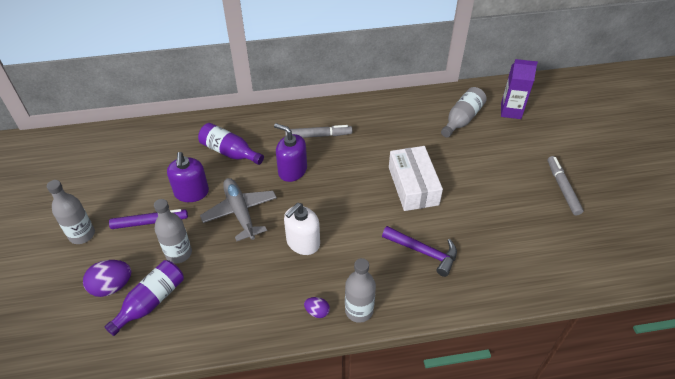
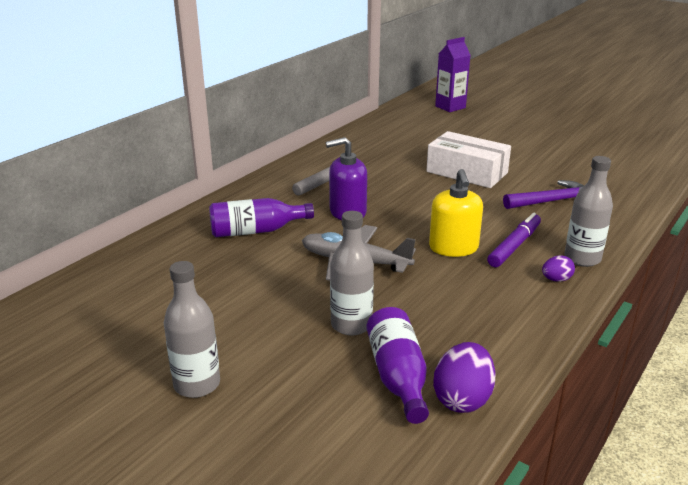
camera: 45 degrees left, 20 degrees down
purple egg [83,260,131,297] -> purple egg moved to [433,342,496,413]
purple marker [109,209,188,229] -> purple marker moved to [487,213,541,267]
purple soap dispenser [167,152,209,202] -> none
white soap dispenser [284,203,320,255] -> yellow soap dispenser [429,169,483,257]
grey bottle [441,87,487,138] -> none
grey marker [547,156,584,216] -> none

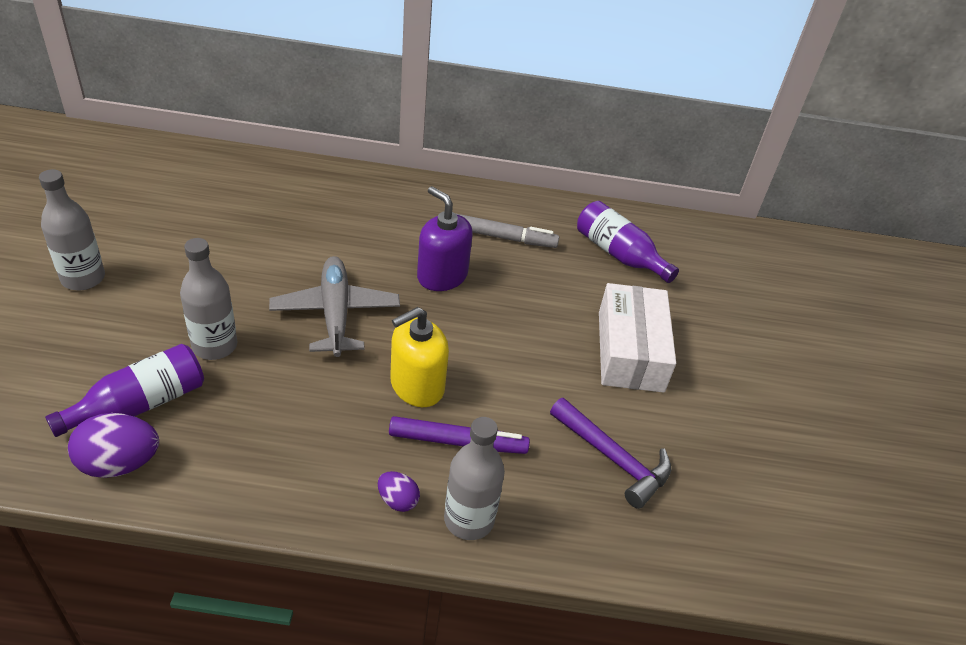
camera: 55 degrees right, 15 degrees up
purple bottle [209,198,314,237] -> purple bottle moved to [577,201,679,283]
purple carton [435,37,470,112] -> none

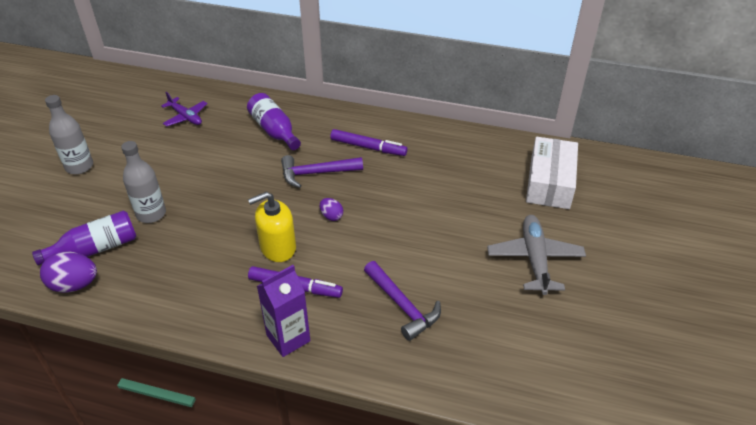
camera: 15 degrees right, 0 degrees up
grey plane [269,256,400,357] -> grey plane moved to [487,215,586,295]
purple egg [378,471,420,512] -> purple egg moved to [320,198,343,221]
purple soap dispenser [417,186,473,291] -> purple hammer [281,155,363,188]
grey bottle [444,417,505,540] -> purple carton [257,265,310,357]
grey marker [455,213,559,248] -> purple marker [330,129,408,156]
purple bottle [577,201,679,283] -> purple bottle moved to [247,93,301,150]
white box [599,283,676,393] -> white box moved to [526,137,578,209]
none -> purple plane [161,92,208,126]

